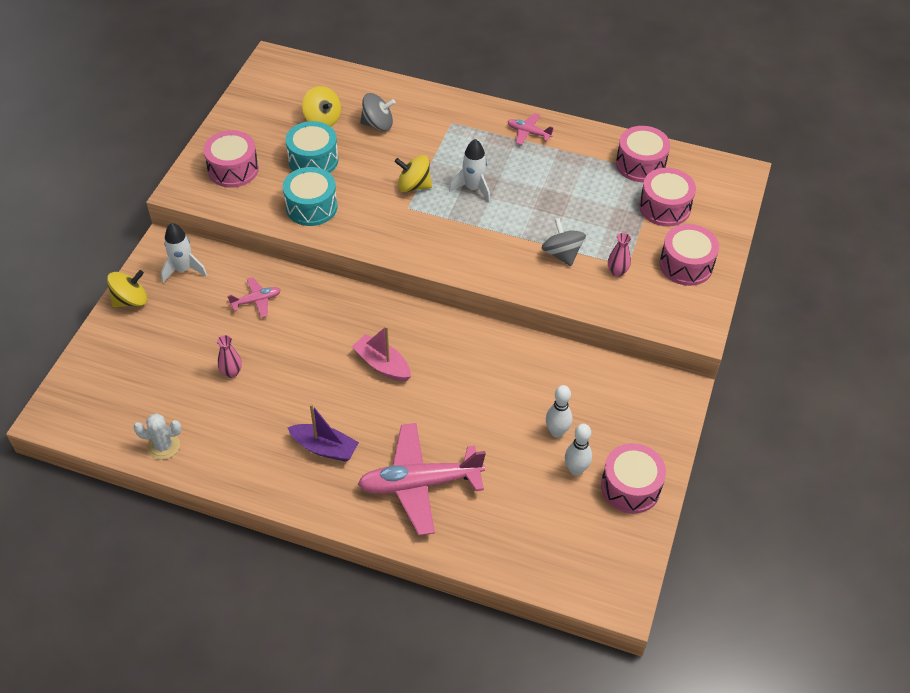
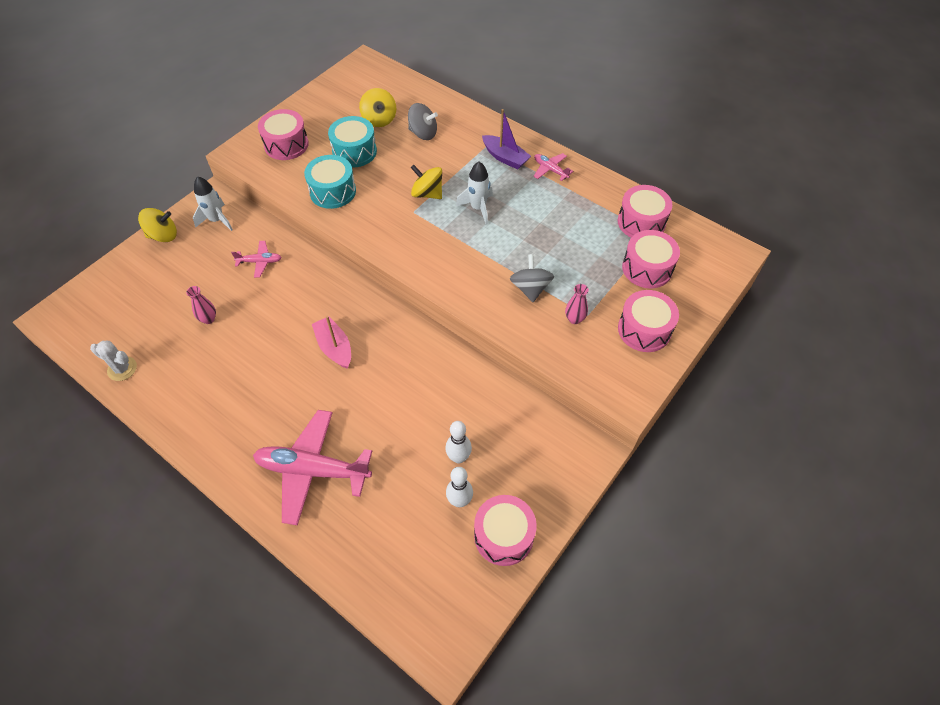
camera: 20 degrees right, 5 degrees up
purple boat [287,404,359,462] -> purple boat moved to [482,109,531,169]

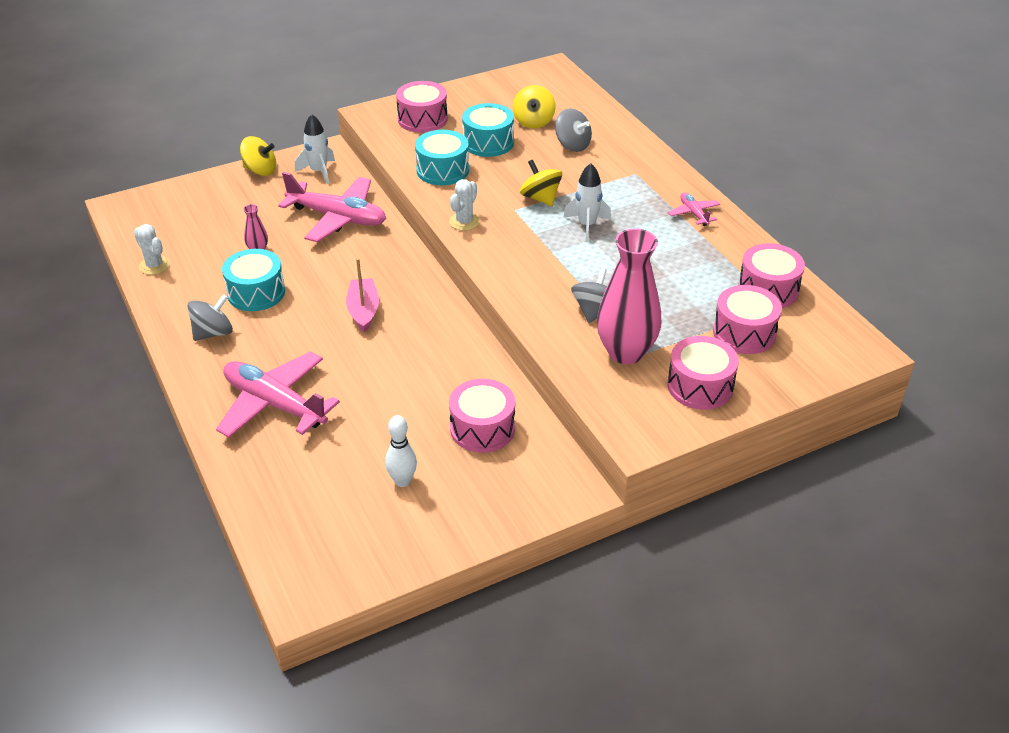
camera: 25 degrees right, 15 degrees down
pink plane [231,241,282,278] -> pink plane [278,172,386,242], size x2.13
white bowling pin [445,421,472,464] -> none
pink drum [474,495,537,566] -> pink drum moved to [449,379,515,453]
purple boat [482,109,531,169] -> none
pink vase [565,284,589,324] -> pink vase [597,229,661,364], size x2.34
none -> grey spinning top [187,294,233,341]
none -> turquoise drum [222,249,285,311]
none -> white cactus [449,179,480,231]

